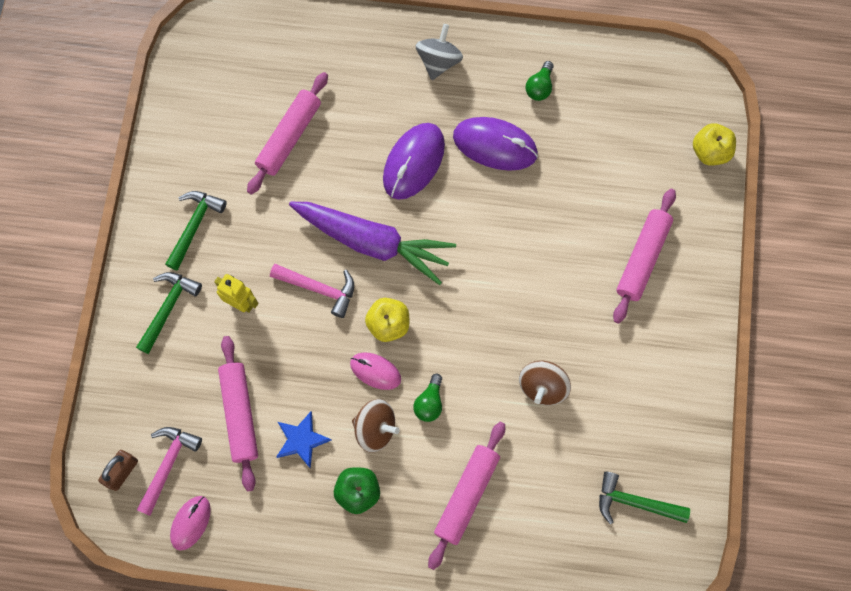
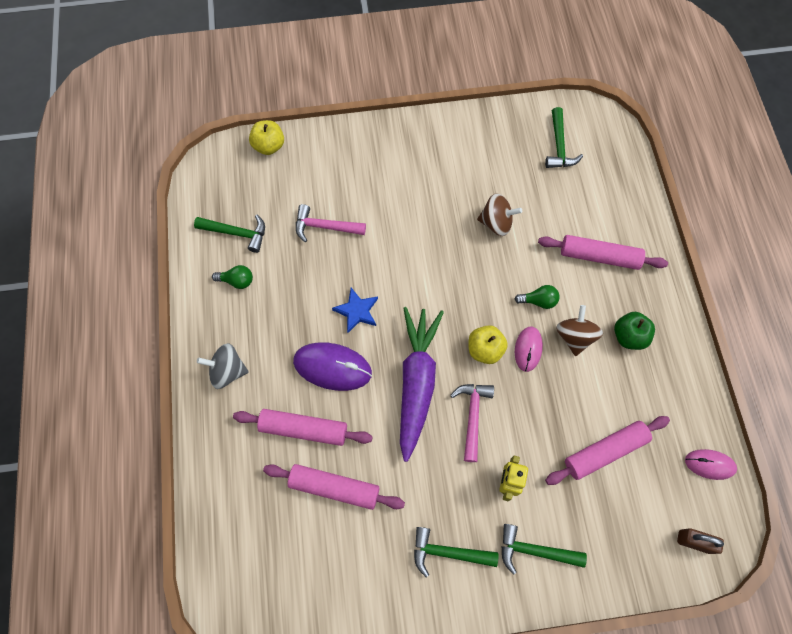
camera: 105 degrees left, 5 degrees down
pink hammer [137,427,202,516] -> pink hammer moved to [296,204,366,242]
blue star [276,411,331,469] -> blue star moved to [332,288,378,333]
purple mouse [453,117,538,171] -> none
pink rolling pin [613,189,676,324] -> pink rolling pin moved to [233,409,373,446]
none -> green hammer [194,215,265,253]

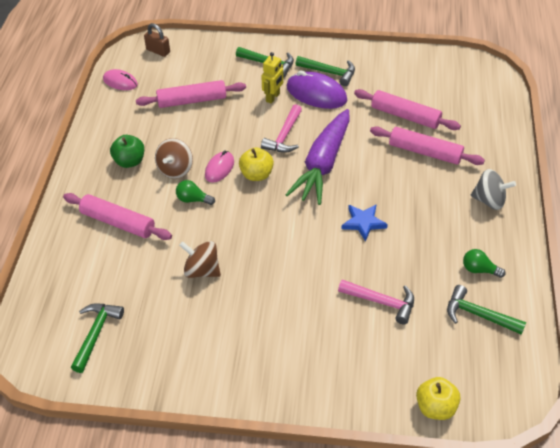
camera: 165 degrees left, 20 degrees down
purple mouse [293,342,372,391] -> purple mouse moved to [286,70,347,109]

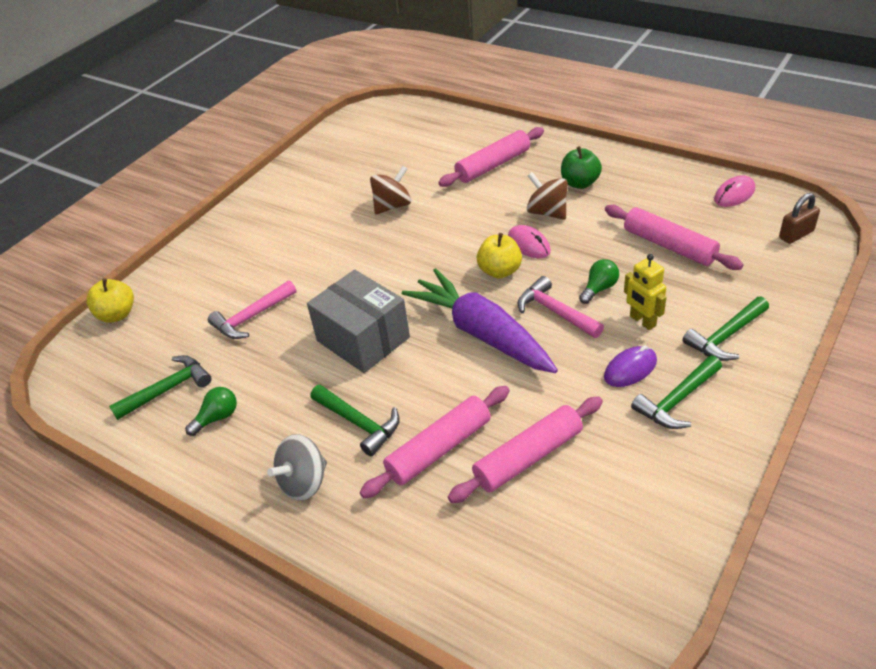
camera: 120 degrees right, 5 degrees down
green hammer [71,303,124,373] -> green hammer moved to [311,385,400,456]
pink rolling pin [136,80,246,108] -> pink rolling pin turned 60 degrees counterclockwise [605,205,744,270]
green light bulb [176,180,215,205] -> green light bulb moved to [579,259,619,304]
purple mouse [286,70,347,109] -> purple mouse [604,345,657,387], size x0.60
blue star [341,205,388,242] -> grey box [307,270,410,373]

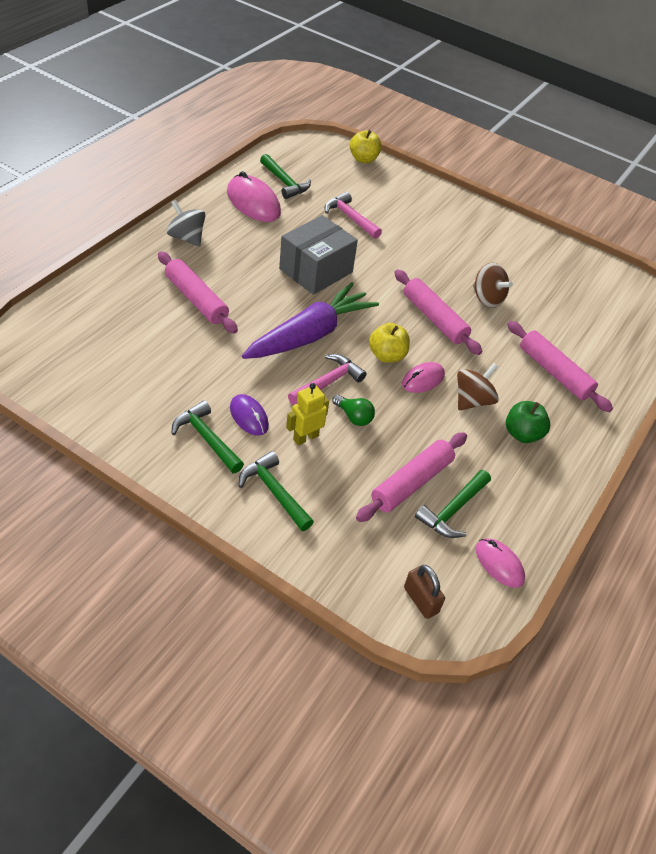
camera: 80 degrees right, 5 degrees up
green light bulb [185,387,237,436] -> pink mouse [227,171,281,222]
green hammer [311,385,400,456] -> green hammer moved to [415,470,491,538]
pink rolling pin [448,397,603,503] -> pink rolling pin moved to [394,270,482,355]

